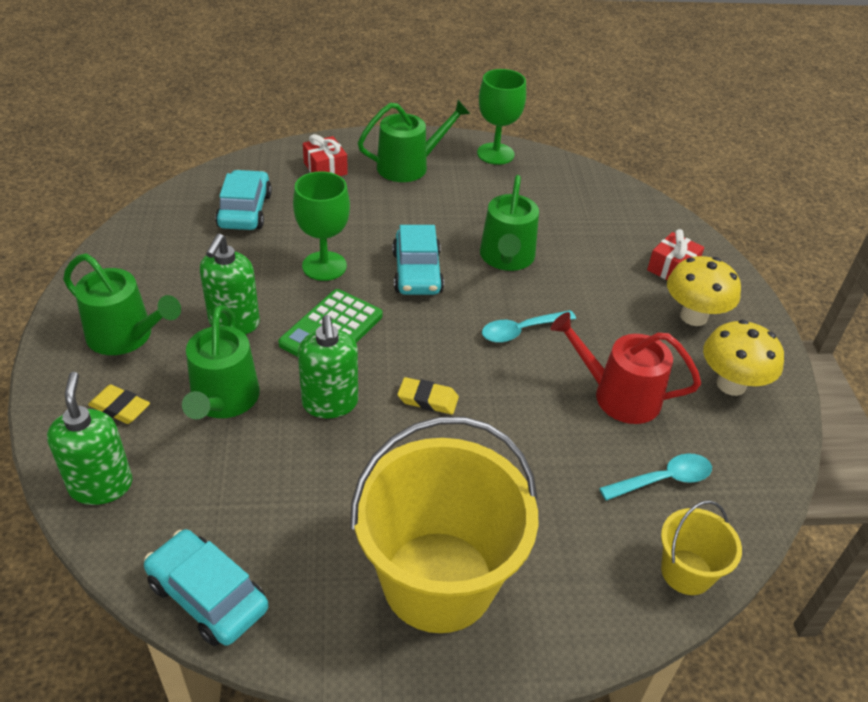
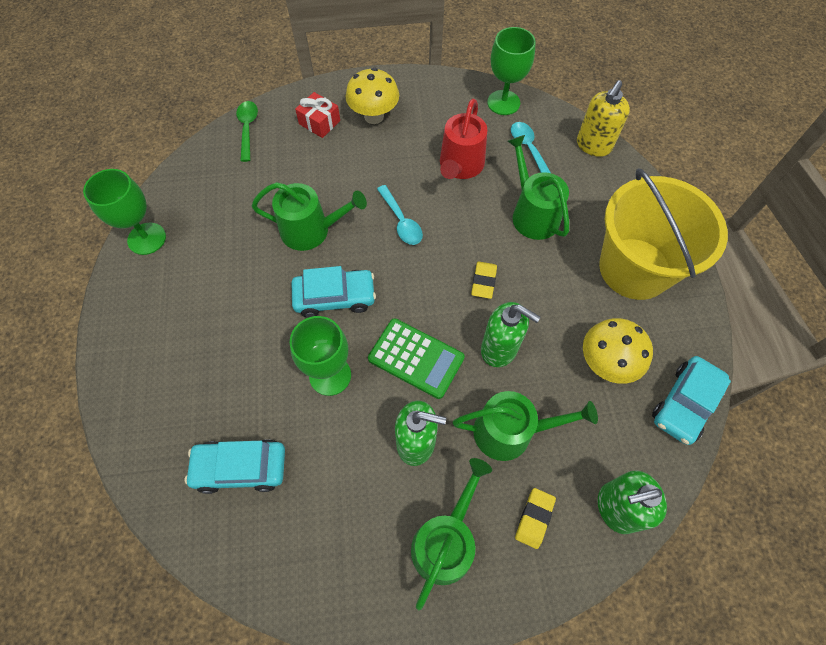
camera: 90 degrees left, 20 degrees up
green soap dispenser [298,315,358,418] -> green soap dispenser turned 45 degrees clockwise [481,302,540,367]
red gift [303,134,348,176] -> none
green watering can [358,100,470,182] -> green watering can moved to [508,135,569,240]
yellow bucket [661,500,742,595] -> yellow soap dispenser [577,80,630,157]
yellow mushroom [703,320,784,396] -> yellow mushroom moved to [583,318,653,384]
none -> green spoon [236,101,258,162]
none -> green goblet [487,27,536,115]

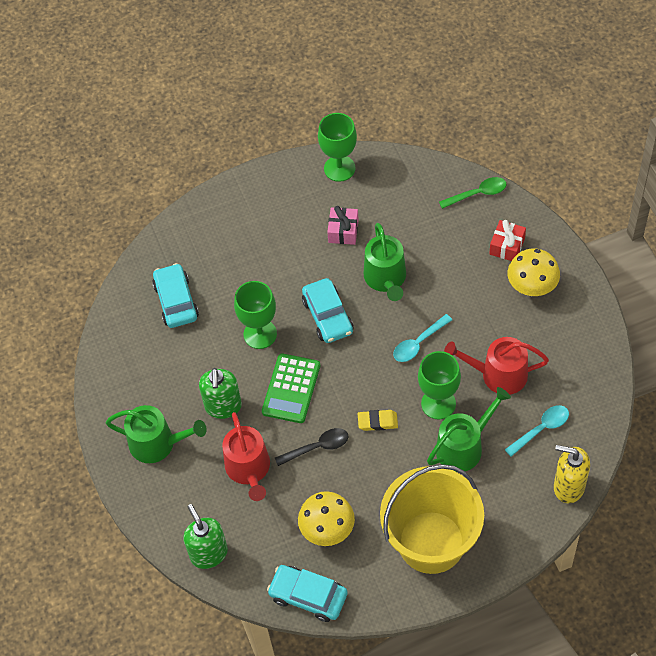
camera: 80 degrees right, 5 degrees down
green watering can [453,391,598,461] -> red watering can [222,412,270,501]
green soap dispenser [481,302,540,367] -> black spoon [275,428,349,466]
green goblet [487,27,536,115] -> green goblet moved to [418,351,461,420]
yellow eraser [515,488,556,549] -> none
none -> pink gift [327,206,359,245]

